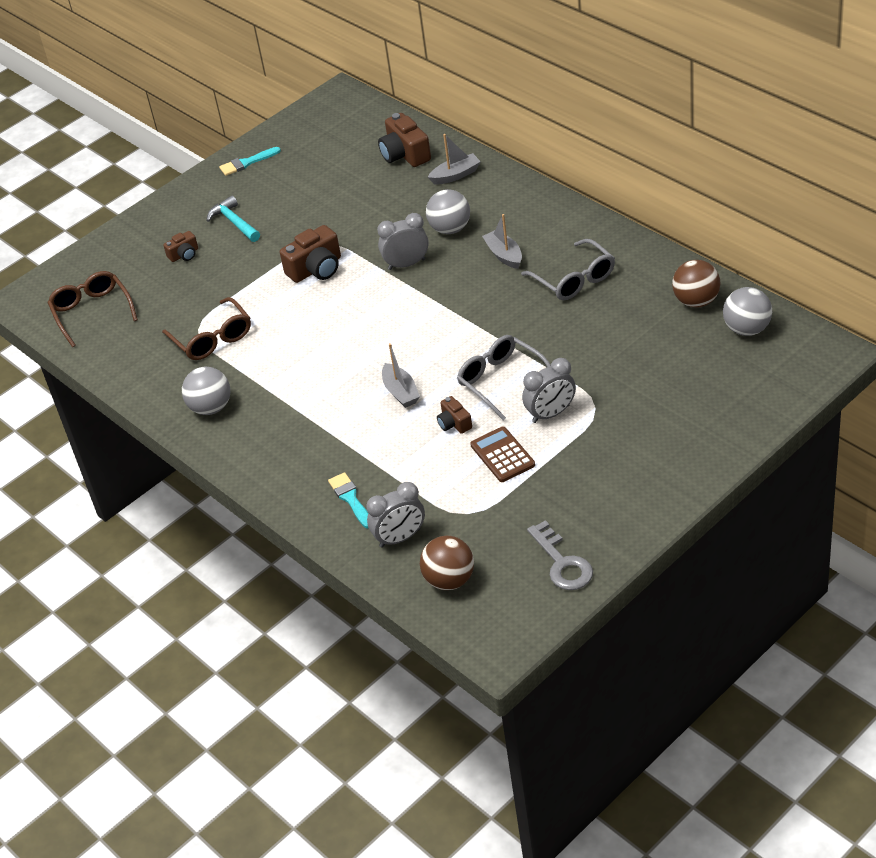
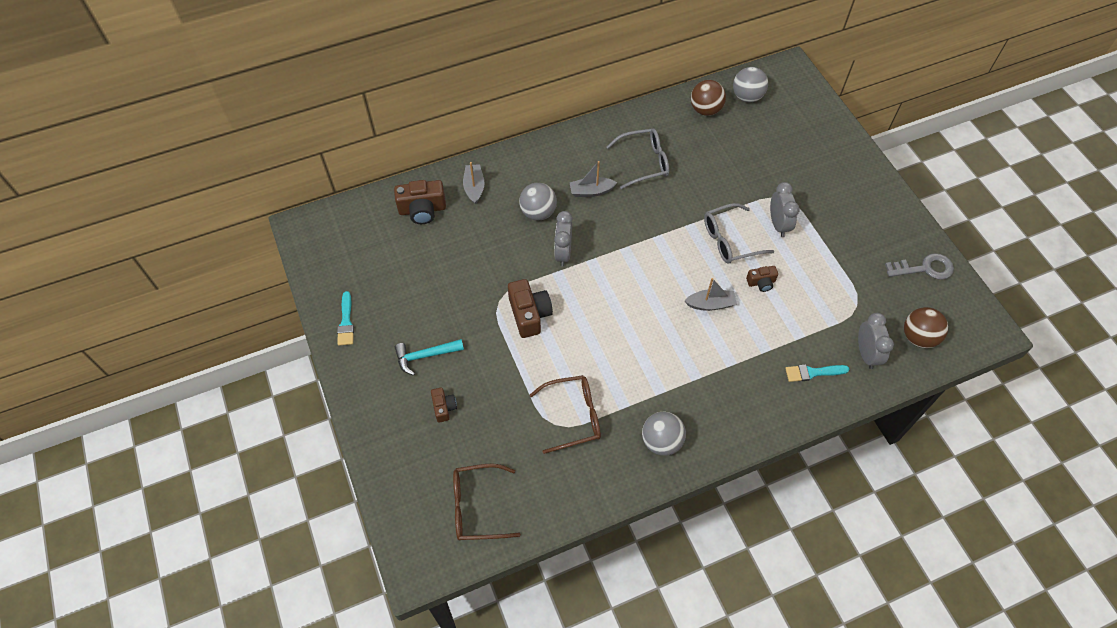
camera: 75 degrees left, 15 degrees up
brown calculator [470,427,535,482] -> none

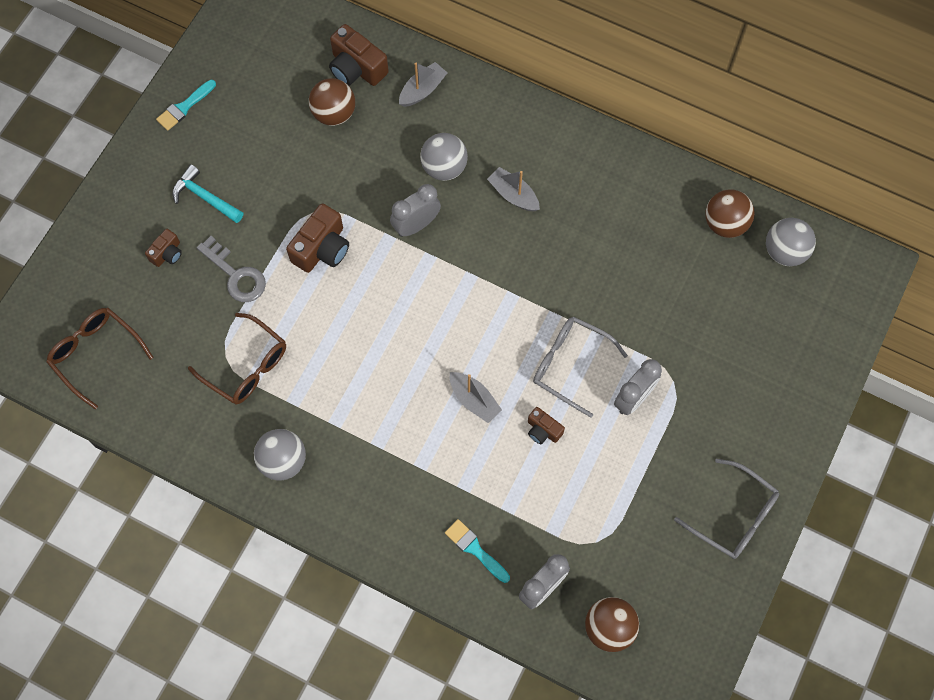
camera: 50 degrees right, 10 degrees up
grey glasses [606,128,669,189] -> grey glasses moved to [674,459,779,559]
grey key [885,253,954,280] -> grey key moved to [197,236,266,302]
none -> brown ball [309,78,355,126]

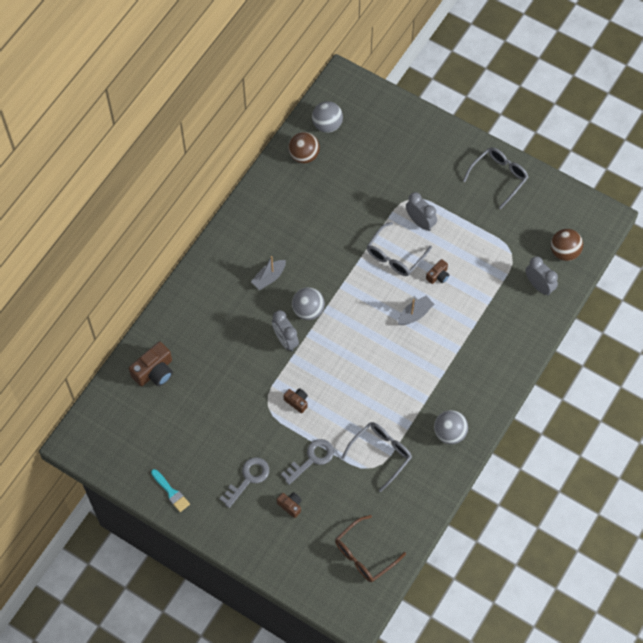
camera: 85 degrees left, 5 degrees down
turquoise hammer [172,164,243,223] -> grey key [220,457,269,508]
brown glasses [188,313,286,405] -> grey glasses [341,422,412,492]
brown camera [286,203,349,273] -> brown camera [283,388,308,413], size x0.56
brown ball [309,78,355,126] -> none
grey boat [399,62,447,107] -> none
grey ball [420,133,468,181] -> grey ball moved to [292,287,325,320]
turquoise brush [445,519,510,583] -> none

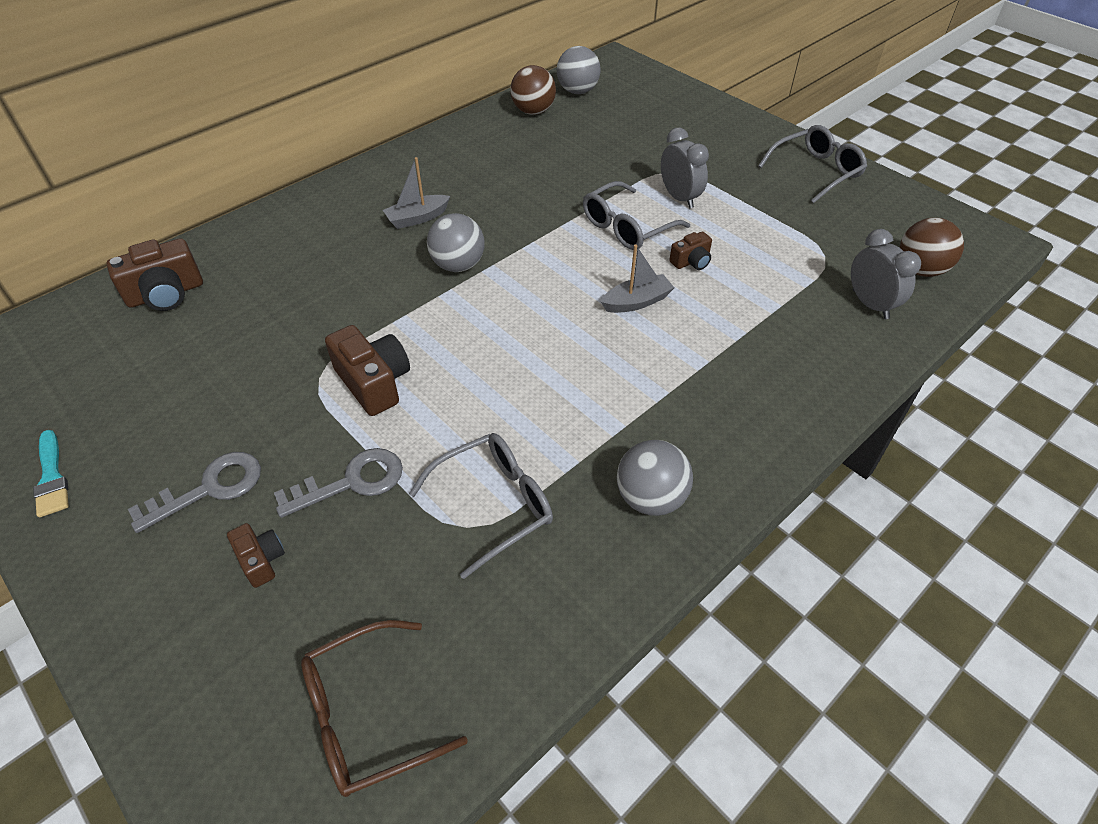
camera: 15 degrees right, 15 degrees down
grey clock [272,310,299,351] -> none
brown camera [283,388,308,413] -> brown camera [325,325,410,416], size x1.78

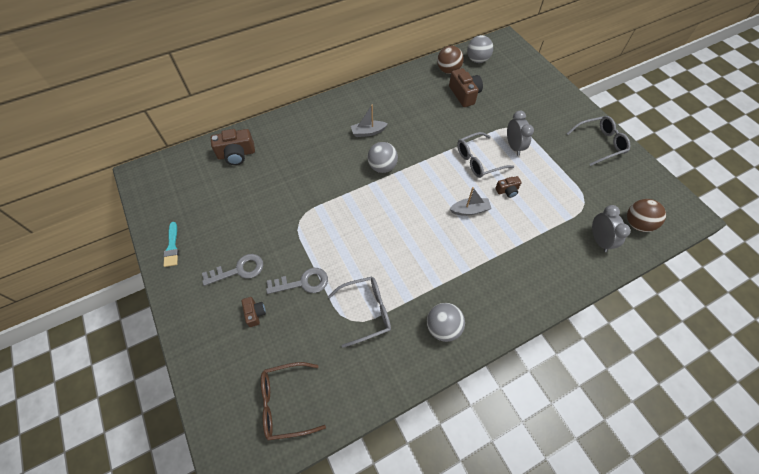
camera: 15 degrees right, 10 degrees up
brown camera [325,325,410,416] -> brown camera moved to [449,68,483,107]

